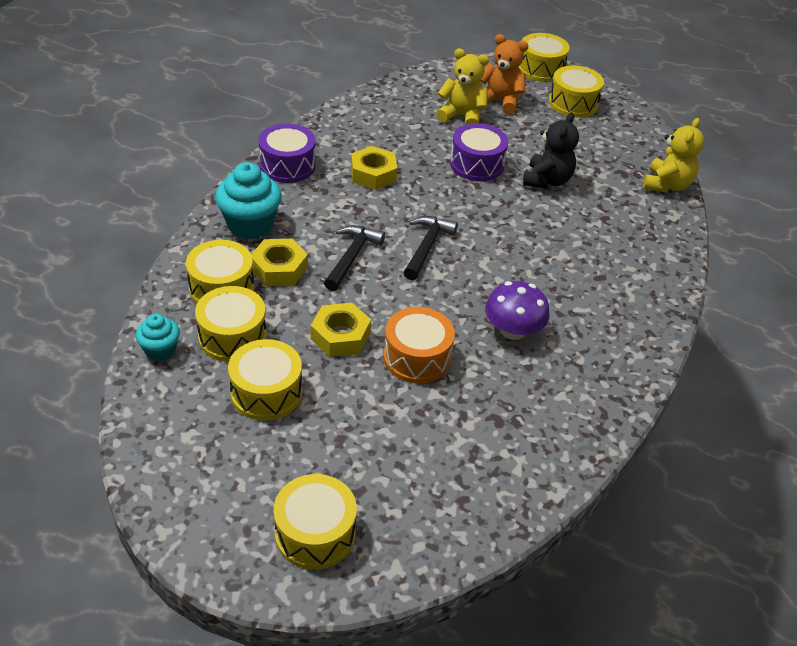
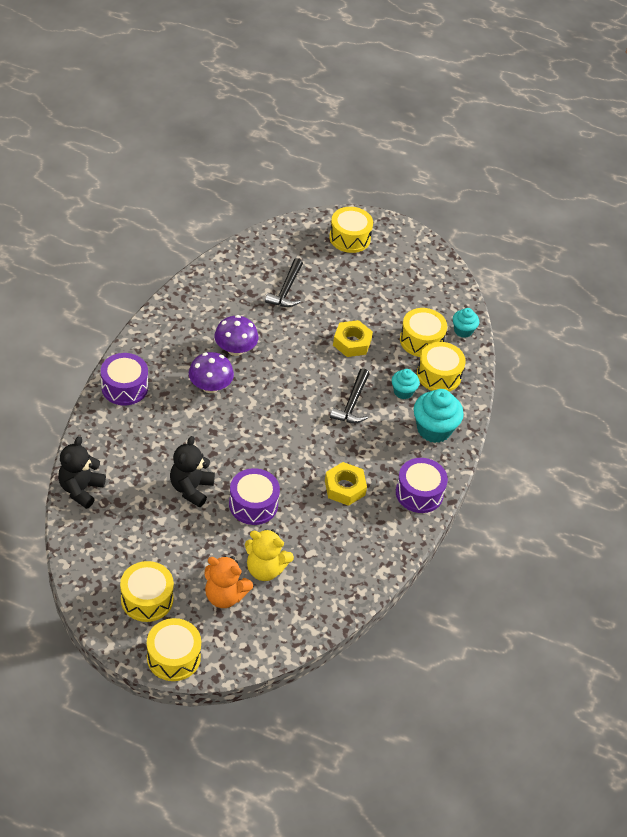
camera: 175 degrees right, 5 degrees up
yellow drum [228,339,302,421] -> none
yellow nut [251,239,308,286] -> turquoise cupcake [392,369,420,399]
orange drum [383,307,455,384] -> none
black hammer [403,216,458,280] -> black hammer moved to [265,258,303,307]
yellow teddy bear [643,118,704,193] -> black teddy bear [58,436,106,509]
none -> purple drum [101,353,148,405]
none -> purple mushroom [189,352,234,393]

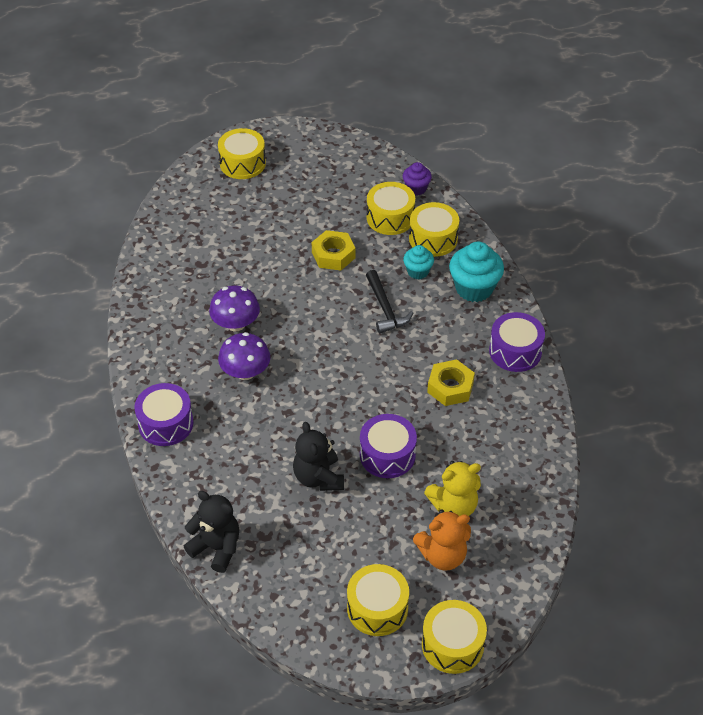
camera: 30 degrees left, 0 degrees up
black teddy bear [58,436,106,509] -> black teddy bear turned 135 degrees clockwise [183,491,240,573]
black hammer [265,258,303,307] -> none
turquoise cupcake [453,308,479,338] -> purple cupcake [403,162,432,196]

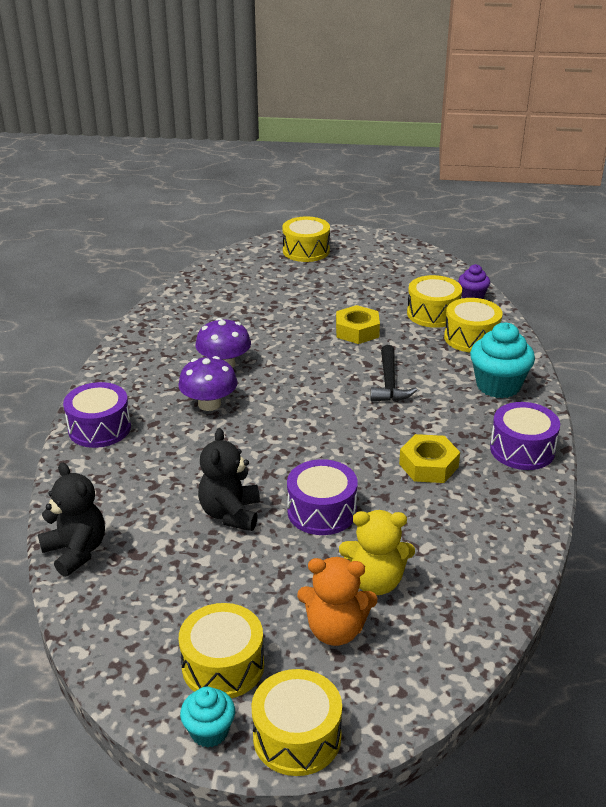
camera: 20 degrees right, 15 degrees down
turquoise cupcake [403,245,434,279] -> turquoise cupcake moved to [180,686,235,748]

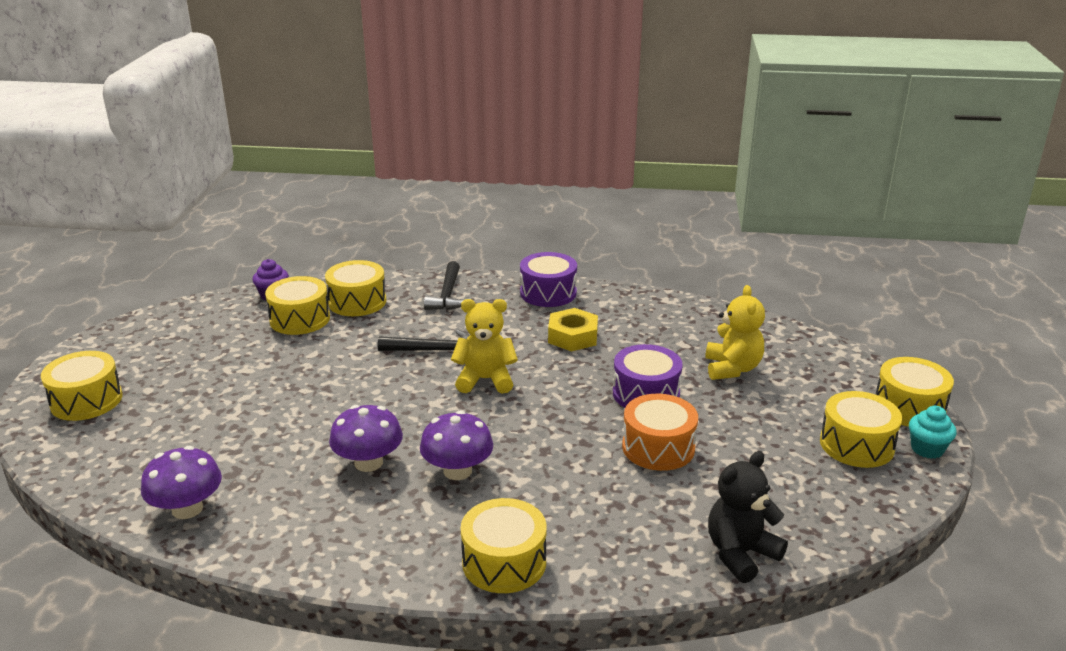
camera: 90 degrees left, 5 degrees down
purple drum [63,382,131,448] -> yellow drum [461,498,547,593]
black teddy bear [198,428,260,531] -> orange drum [622,394,698,471]
orange teddy bear [297,557,377,646] -> none
yellow nut [336,305,380,344] -> none
turquoise cupcake [470,323,535,398] -> black hammer [424,261,471,310]
none -> purple mushroom [141,446,222,519]
none -> yellow teddy bear [451,299,518,394]

